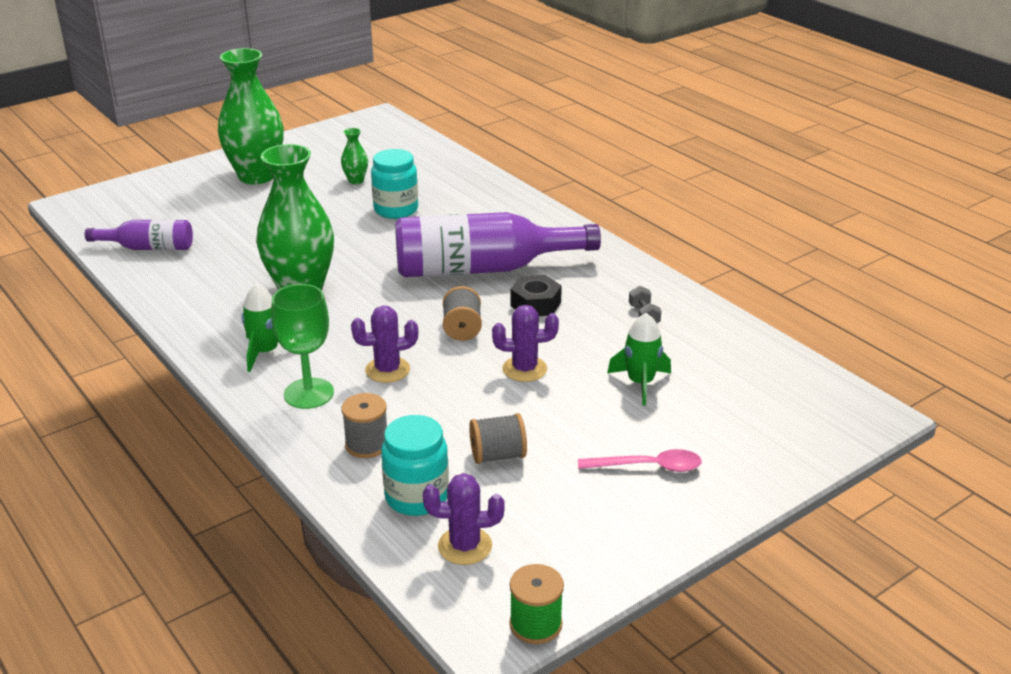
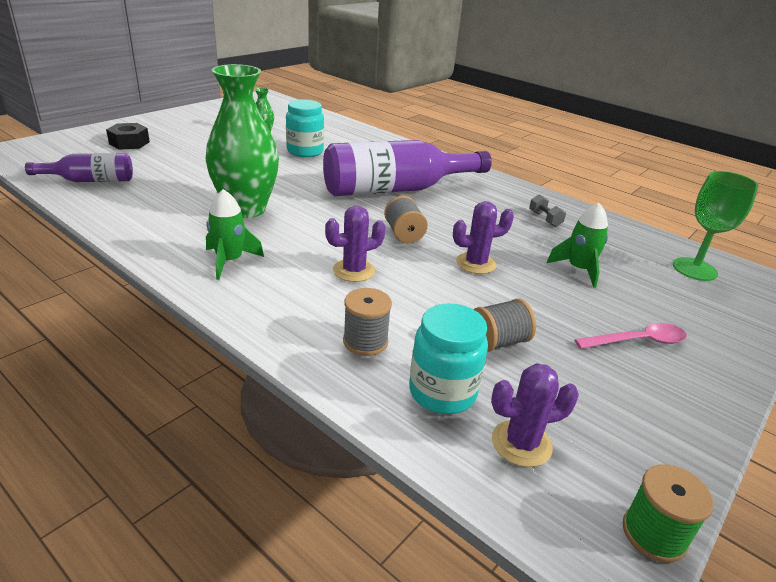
camera: 15 degrees left, 0 degrees up
green vase [218,48,284,184] -> none
green goblet [271,284,334,409] -> green goblet moved to [673,171,758,281]
black nut [510,275,562,316] -> black nut moved to [106,123,150,150]

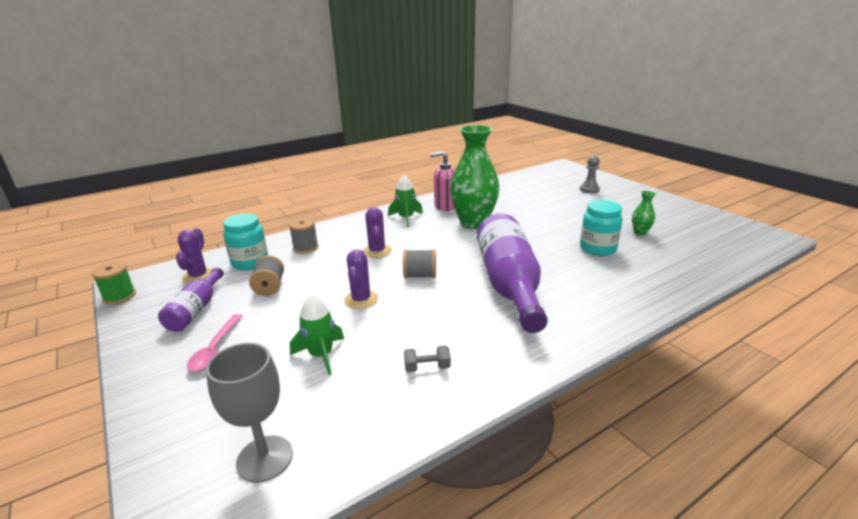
camera: 110 degrees right, 5 degrees down
purple bottle [25,153,133,182] -> purple bottle moved to [158,267,224,332]
black nut [106,123,150,150] -> grey pawn [580,156,600,193]
green goblet [673,171,758,281] -> grey goblet [206,343,293,483]
none -> pink soap dispenser [430,151,455,211]

